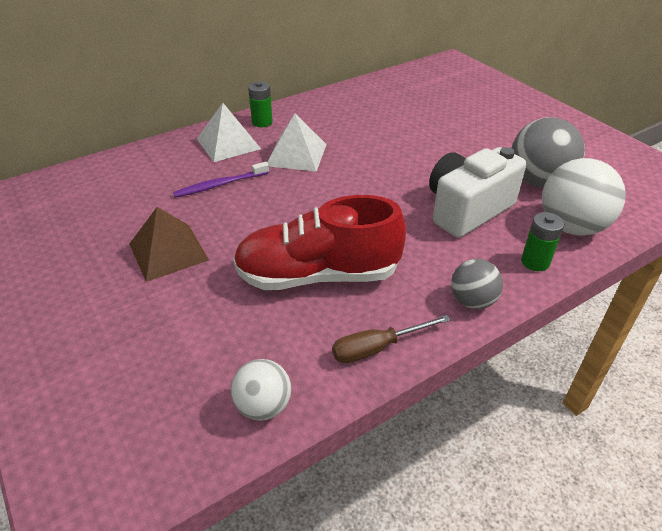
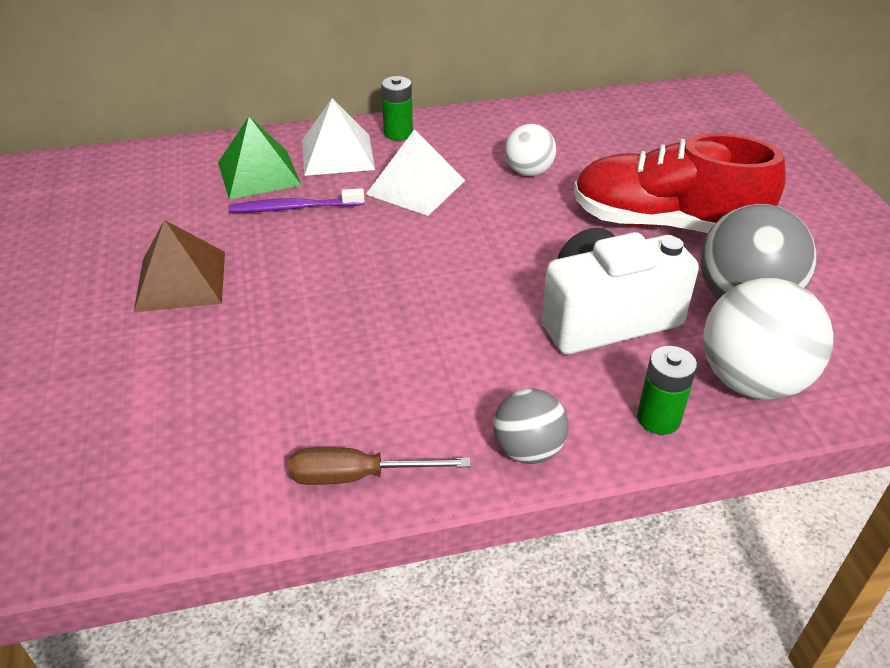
camera: 20 degrees right, 0 degrees up
white ball [231,359,291,421] -> white ball moved to [505,124,556,176]
red shoe [233,195,406,290] -> red shoe moved to [574,133,786,233]
none -> green pyramid [218,117,302,199]

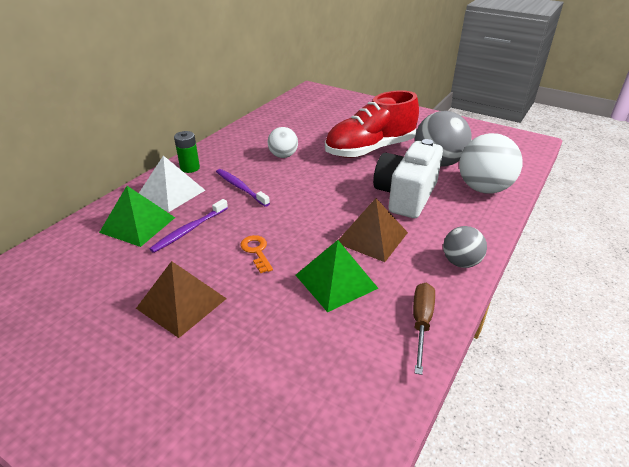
camera: 45 degrees left, 5 degrees down
brown screwdriver [288,447,471,485] -> brown screwdriver turned 150 degrees clockwise [413,283,435,375]
white pyramid [366,129,465,216] -> purple toothbrush [216,169,270,207]
green battery [637,346,697,435] -> none
none -> orange key [241,235,273,273]
none -> green pyramid [296,240,379,312]
none -> brown pyramid [339,198,408,262]

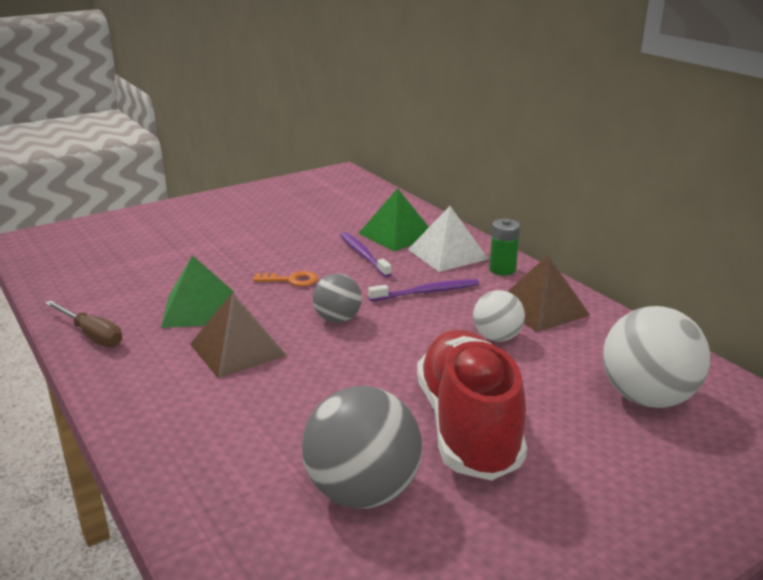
camera: 115 degrees right, 10 degrees down
brown pyramid [136,261,227,338] -> brown pyramid moved to [507,255,590,332]
white camera [373,139,443,218] -> none
grey ball [443,226,487,268] -> grey ball moved to [313,273,362,323]
white ball [459,133,523,193] -> white ball moved to [603,306,710,408]

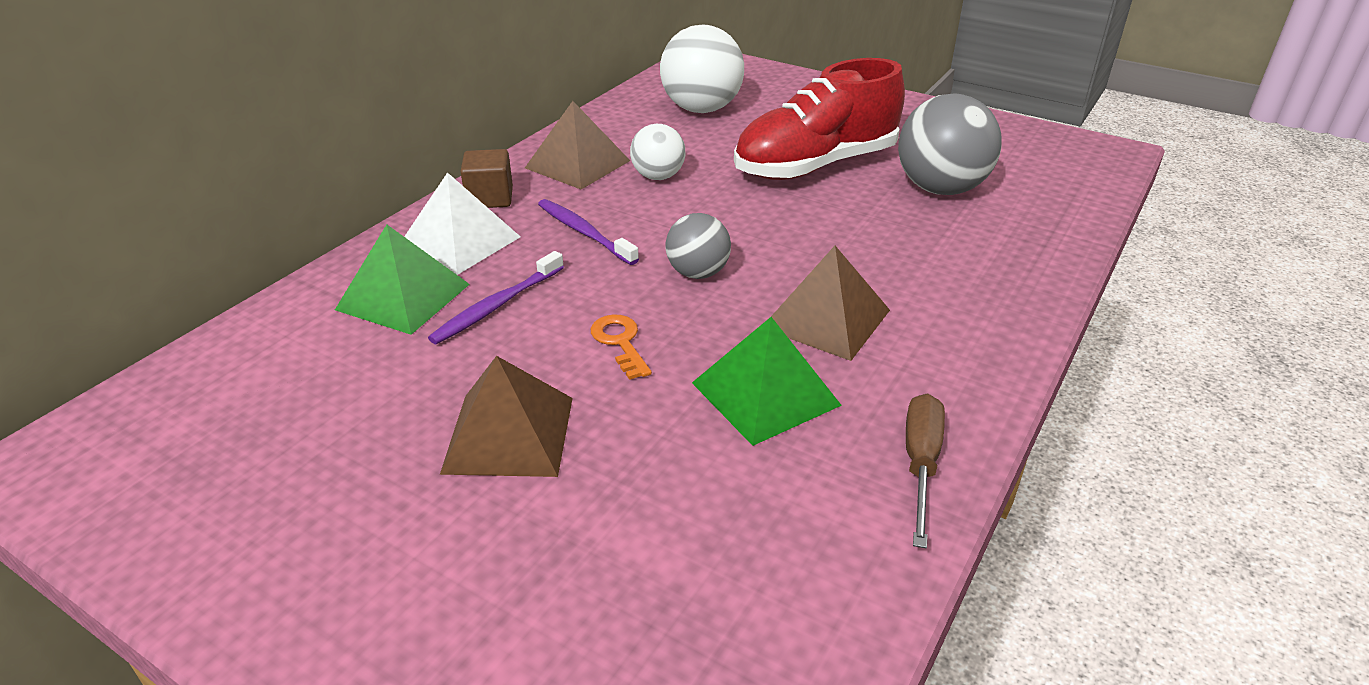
camera: 115 degrees left, 10 degrees up
green battery [489,219,520,276] -> brown cube [461,149,513,208]
none -> brown pyramid [440,356,573,477]

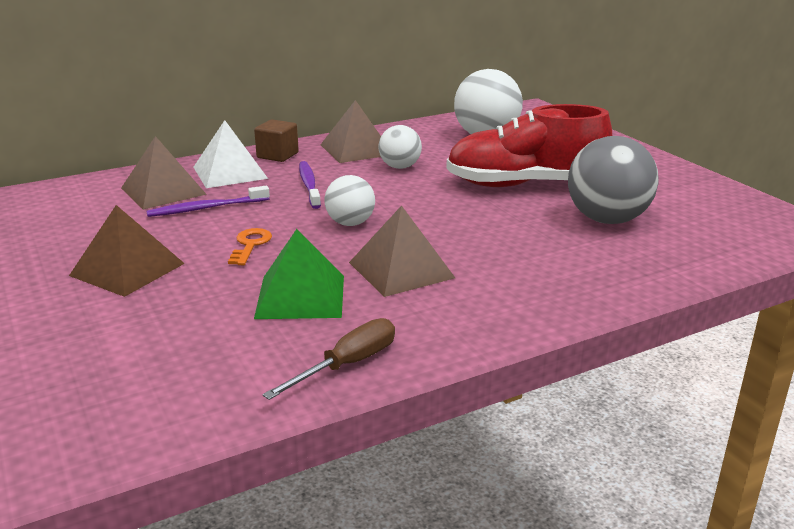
camera: 30 degrees right, 10 degrees down
green pyramid [335,224,470,335] -> brown pyramid [121,136,207,210]
grey ball [666,213,731,279] -> white ball [324,175,375,226]

